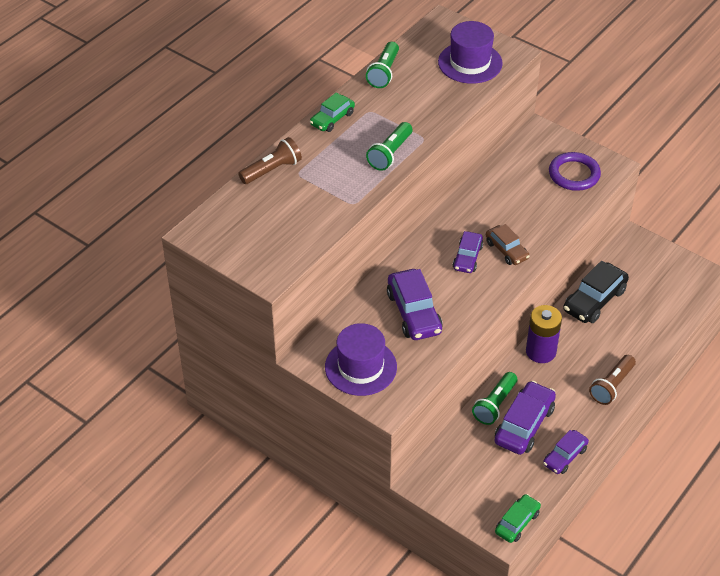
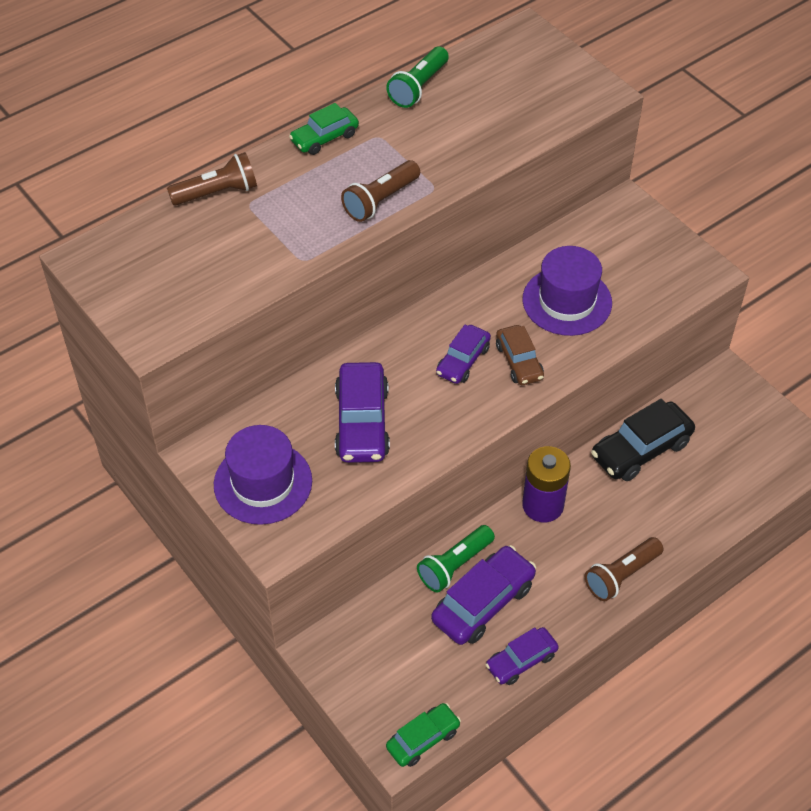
camera: 15 degrees right, 5 degrees up
green flashlight [366,122,412,171] -> brown flashlight [341,160,420,222]
purple hat [438,21,503,84] -> purple hat moved to [523,246,612,336]
purple ring [549,152,601,191] -> none

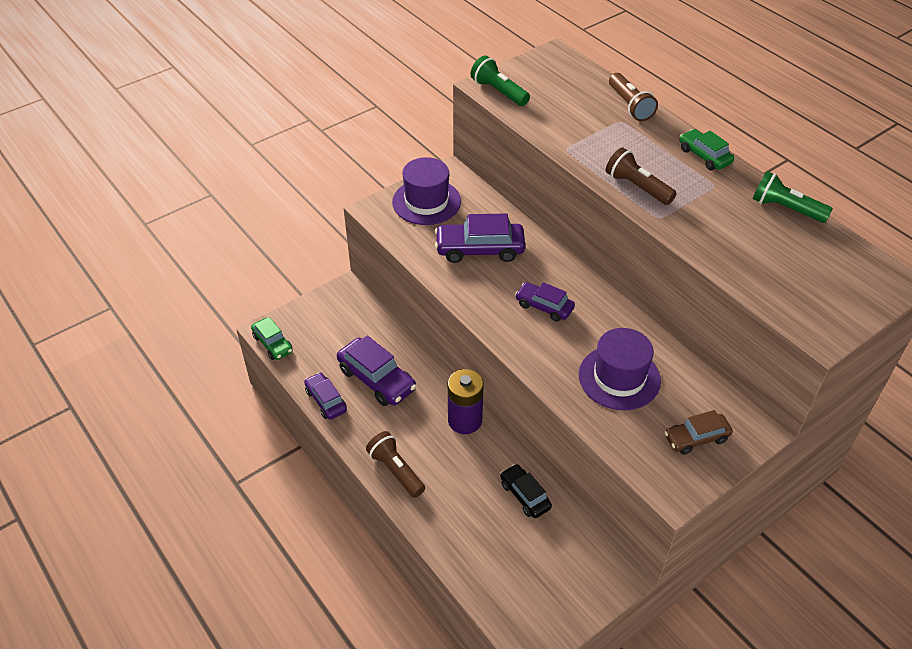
camera: 90 degrees right, 5 degrees down
green flashlight [417,525,495,592] -> green flashlight moved to [471,55,530,106]
brown car [496,325,544,385] -> brown car moved to [664,410,733,455]
black car [591,399,695,481] -> black car [500,464,552,518], size x0.62

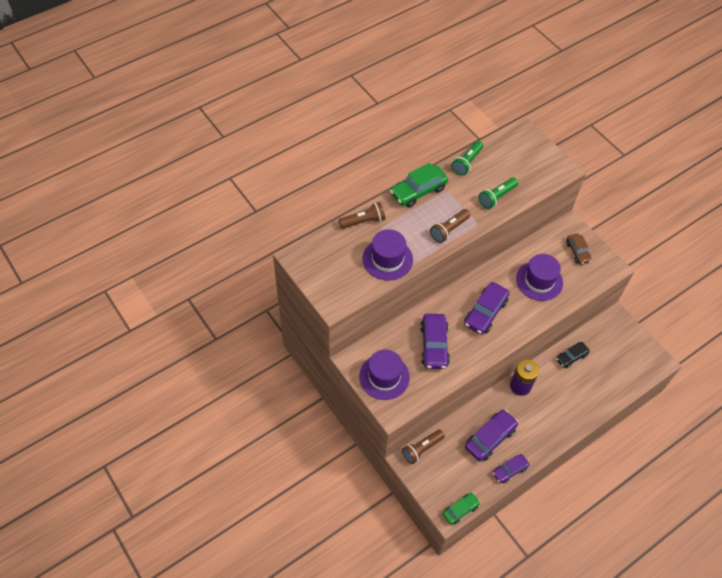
camera: 90 degrees left, 10 degrees up
brown flashlight [366,431,425,498] -> brown flashlight moved to [402,430,445,464]
green flashlight [471,55,530,106] -> green flashlight moved to [479,177,518,209]
purple car [515,282,575,322] -> purple car [464,282,509,335], size x1.60
green car [680,129,734,170] -> green car [390,163,448,207], size x1.60
none -> purple hat [362,229,413,281]

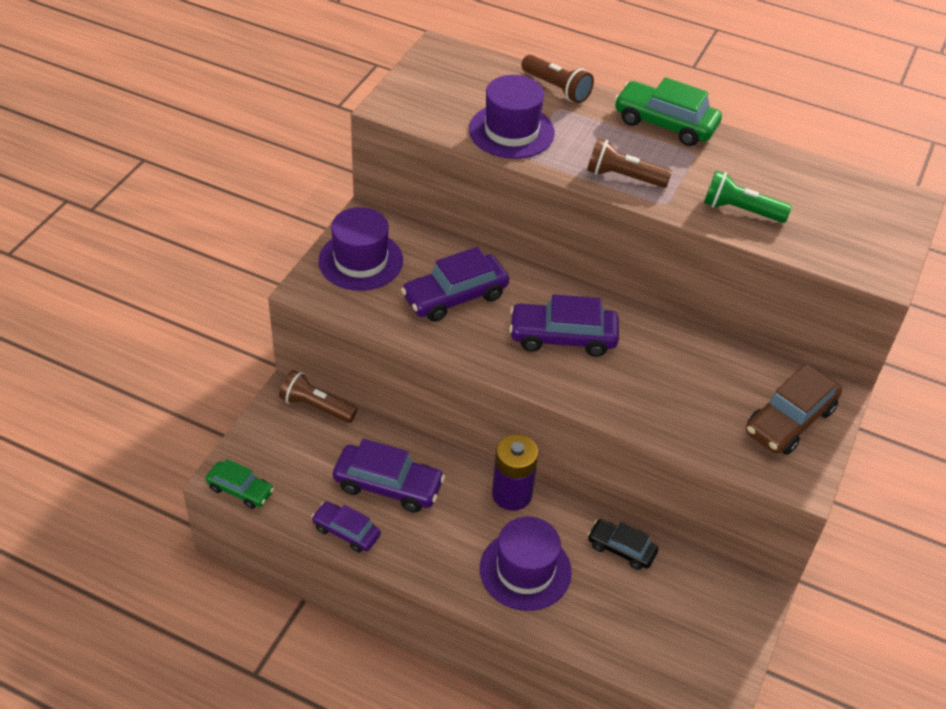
camera: 60 degrees right, 10 degrees down
green flashlight [451,141,483,176] -> none
purple hat [516,254,563,301] -> purple hat moved to [480,517,572,611]
brown car [566,234,592,265] -> brown car [746,364,842,455], size x1.60

